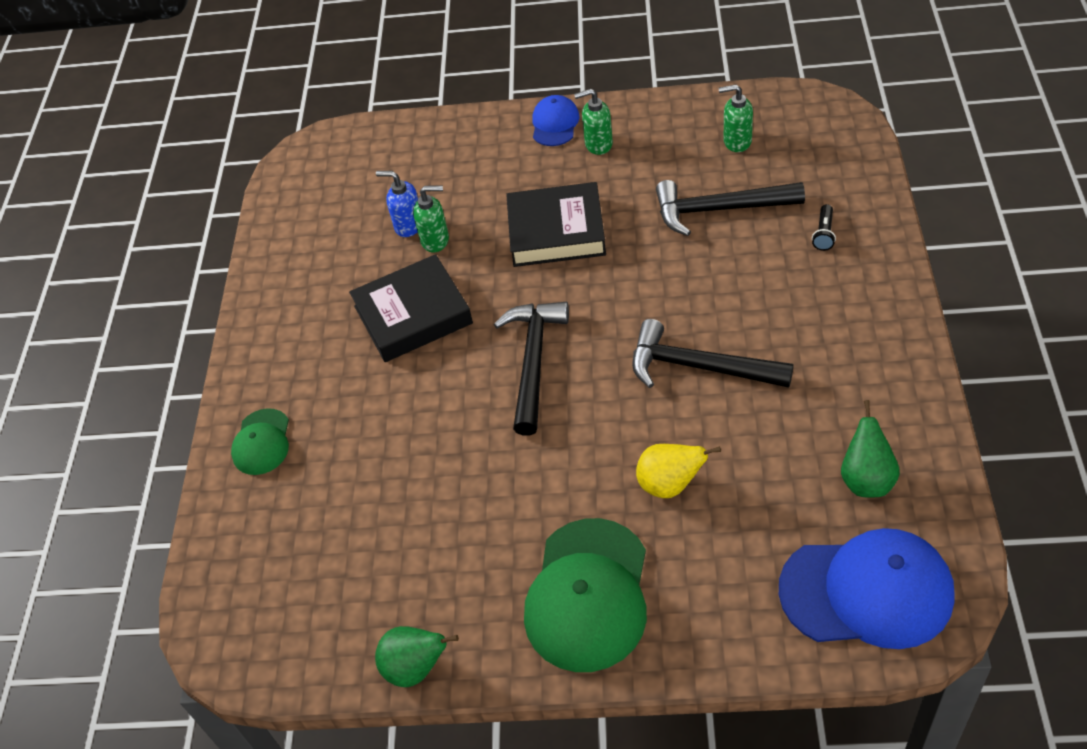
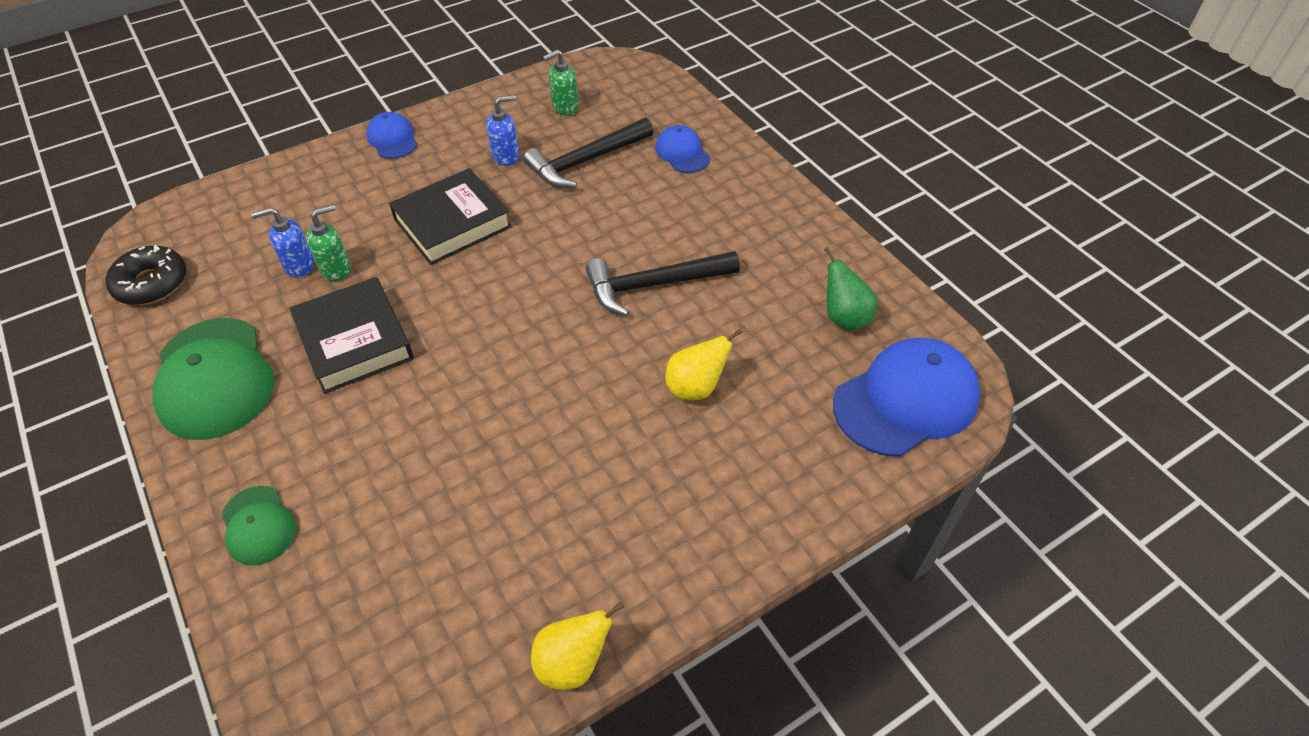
camera: 40 degrees left, 0 degrees up
black book [349,254,473,362] -> black book turned 60 degrees counterclockwise [289,277,414,394]
green pear [375,626,459,687] -> yellow pear [531,601,624,690]
black hammer [494,302,569,436] -> none
green cap [524,518,647,672] -> green cap moved to [152,318,274,440]
green soap dispenser [574,89,613,155] -> none
black flashlight [812,204,836,251] -> blue cap [655,125,710,173]
none -> black donut [105,245,186,305]
none -> blue soap dispenser [486,95,519,166]

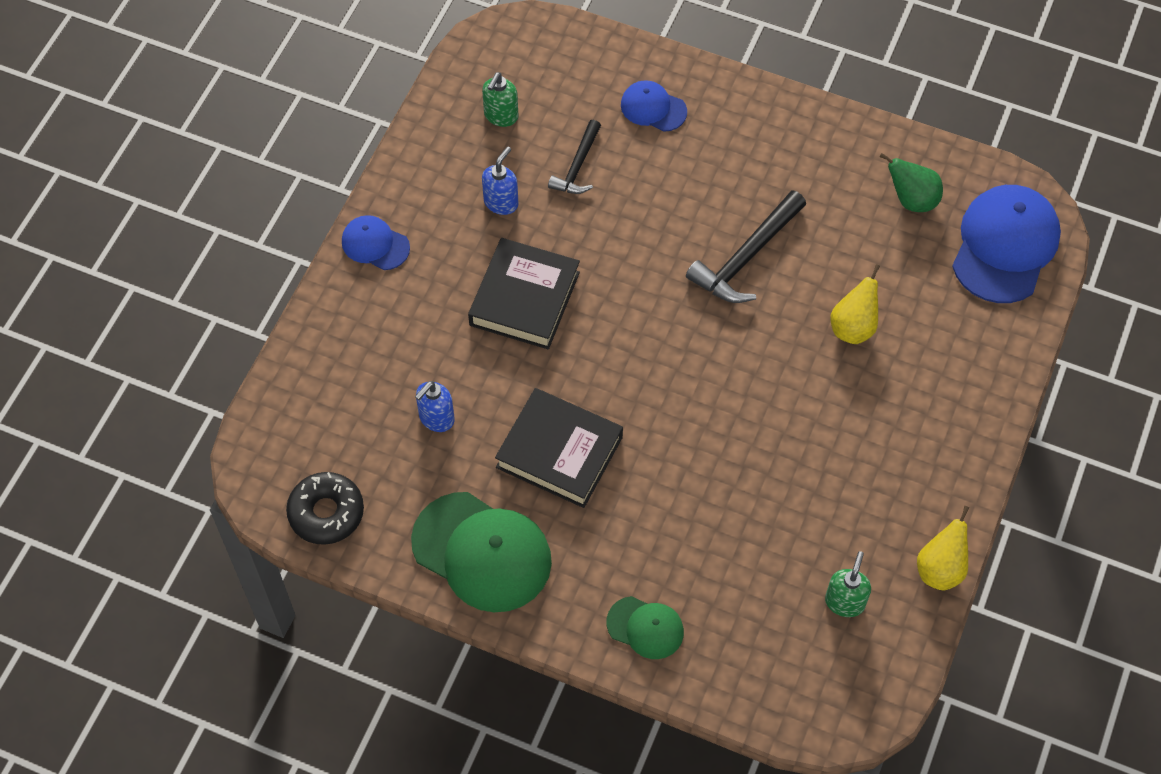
camera: 35 degrees left, 10 degrees up
green soap dispenser [306,204,351,281] -> green soap dispenser moved to [825,551,871,617]
black hammer [524,117,654,188] -> black hammer [548,120,601,194], size x0.62

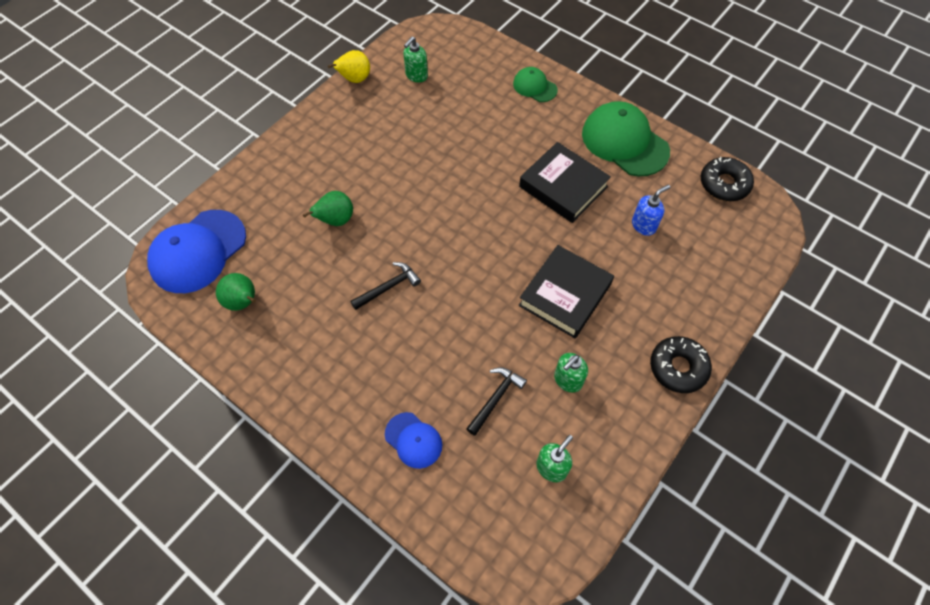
camera: 165 degrees left, 0 degrees up
blue cap [342,215,410,270] -> black donut [650,336,712,393]
blue soap dispenser [482,146,518,215] -> green soap dispenser [554,353,588,392]
black hammer [686,190,806,303] -> black hammer [350,262,421,310], size x0.62
yellow pear [830,264,880,344] -> green pear [303,191,353,226]

